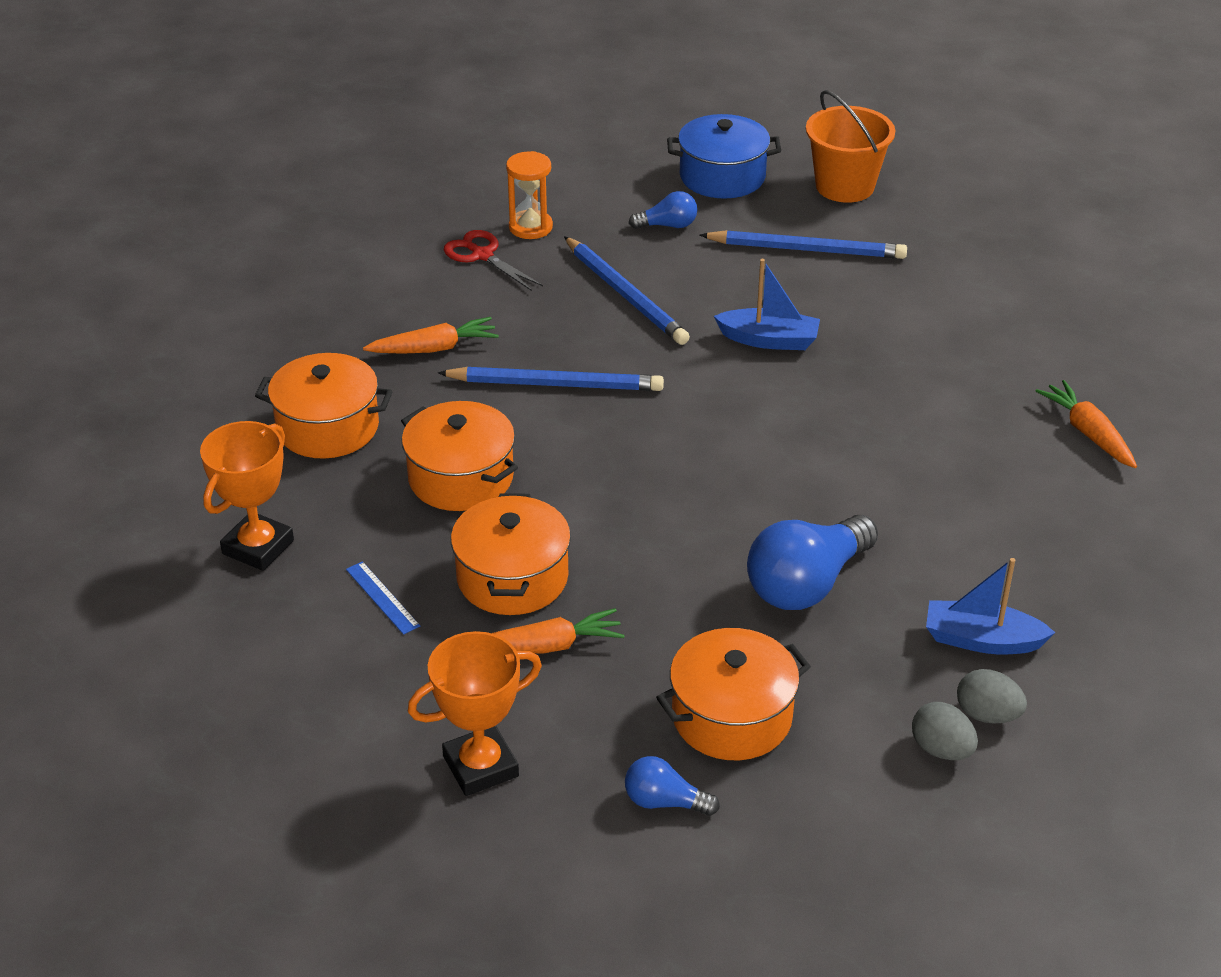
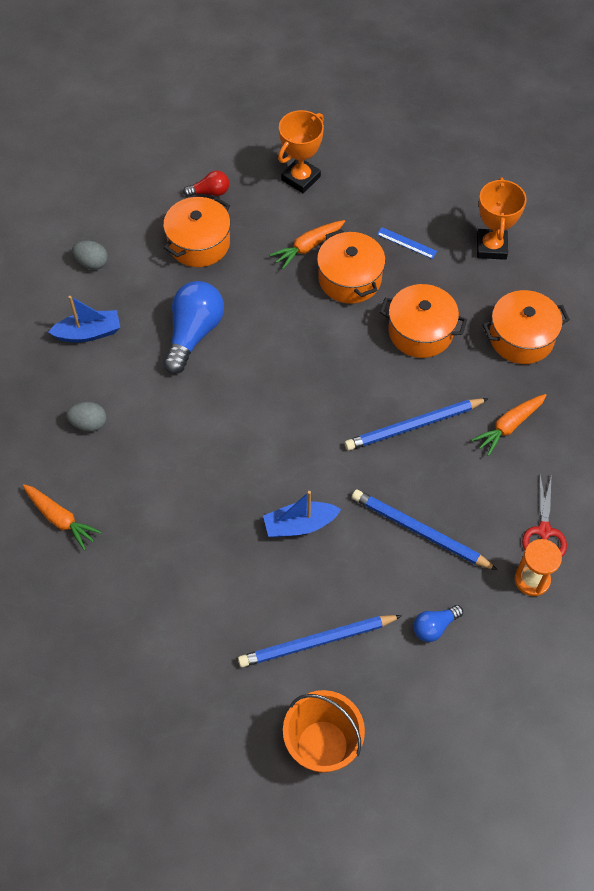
camera: 155 degrees right, 20 degrees up
red scissors [444,230,543,291] -> red scissors turned 75 degrees clockwise [522,474,567,556]
blue light bulb [625,756,720,816] -> red light bulb [183,170,229,197]
blue pot [667,114,781,199] -> none
grey egg [957,669,1027,724] -> grey egg moved to [66,402,106,432]

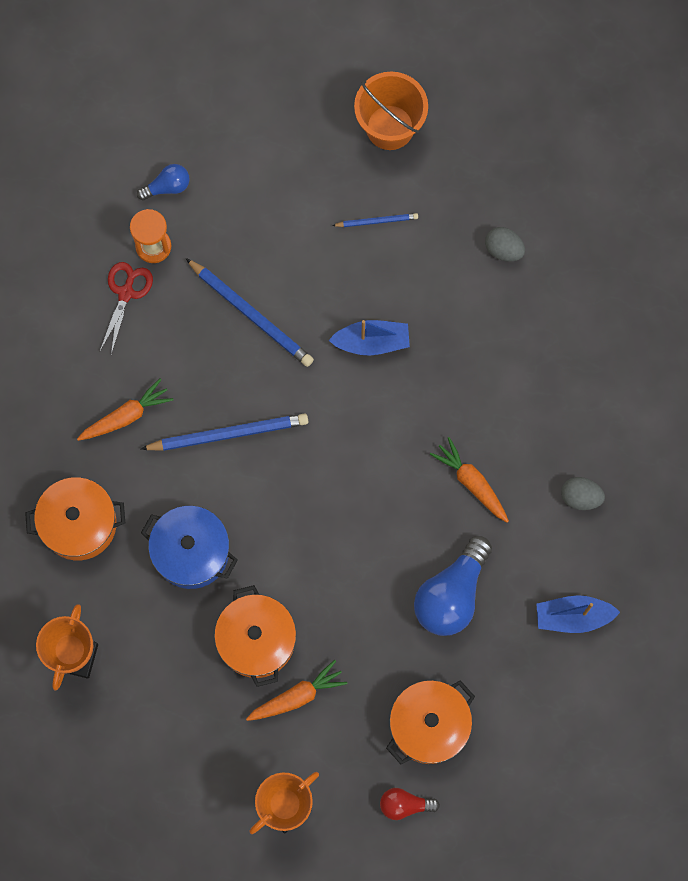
camera: 170 degrees left, 15 degrees up
orange carrot [23,484,102,550] -> orange carrot moved to [430,437,509,523]
grey egg [72,240,108,270] -> grey egg moved to [485,227,525,262]
blue pencil [238,615,402,667] -> blue pencil [332,213,418,227], size x0.52
blue ruler [377,227,437,259] -> none
orange pot [380,284,467,358] -> blue pot [141,506,238,589]
blue light bulb [413,605,463,642] -> blue light bulb moved to [137,164,189,200]

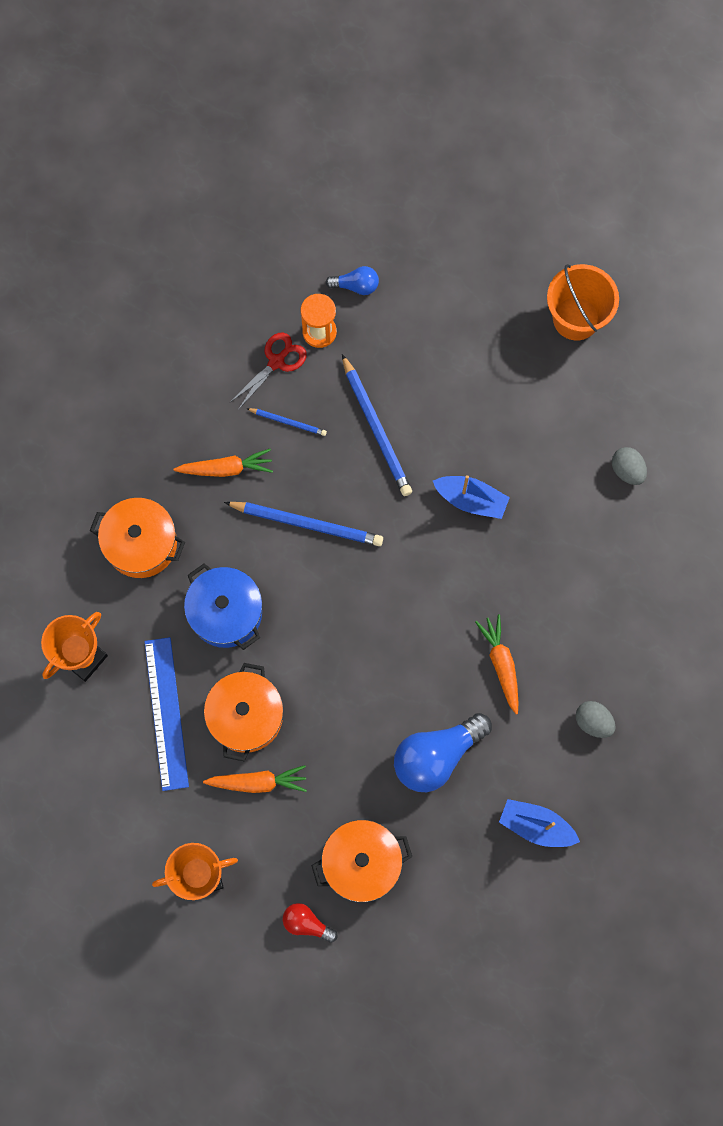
camera: 25 degrees right, 0 degrees up
blue pencil [332,213,418,227] -> blue pencil moved to [246,408,327,436]
none -> blue ruler [144,637,189,791]

